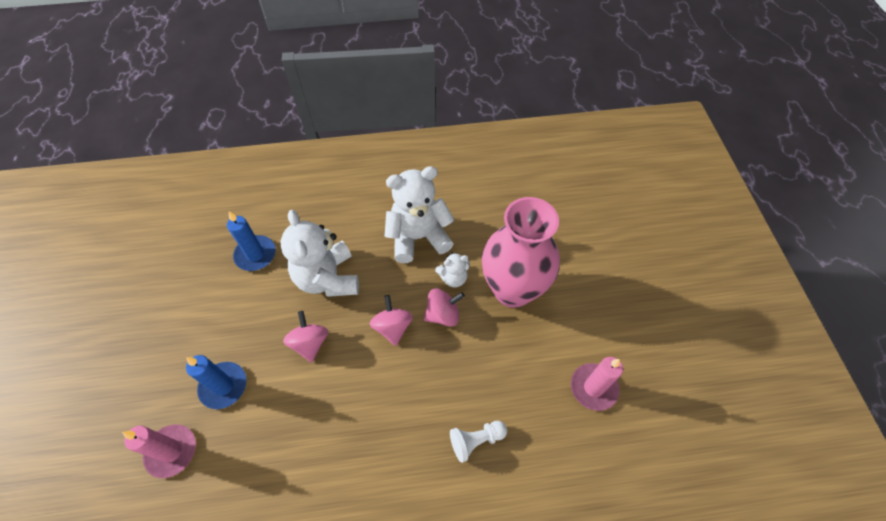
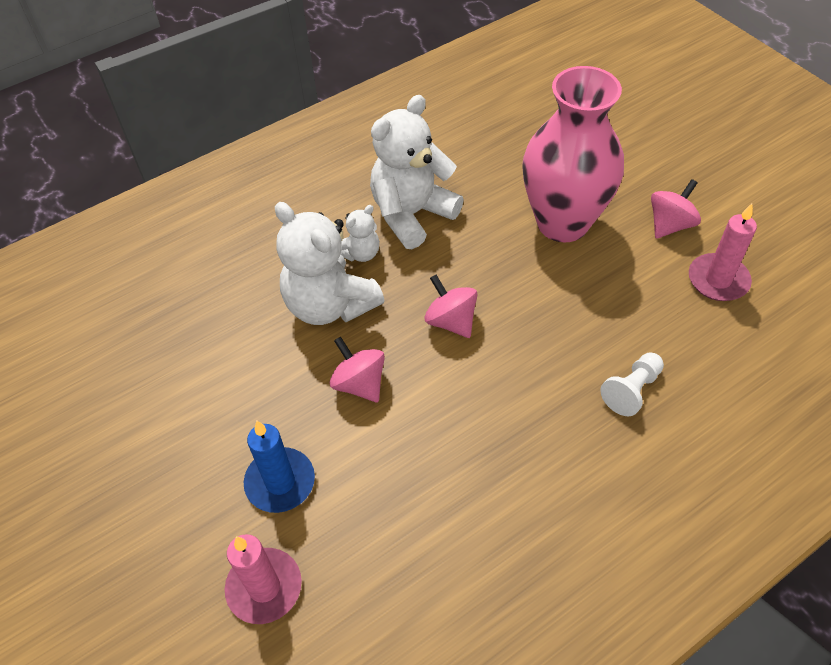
camera: 25 degrees left, 5 degrees down
blue candle [227,211,276,271] -> none
pink spinning top [424,288,465,327] -> pink spinning top moved to [651,179,701,238]
white teddy bear [435,252,470,288] -> white teddy bear moved to [341,205,380,262]

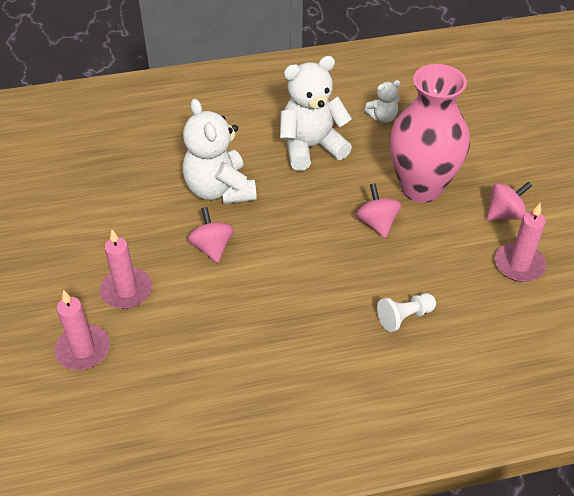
camera: 20 degrees right, 5 degrees down
blue candle [244,421,315,513] -> pink candle [100,230,152,309]
white teddy bear [341,205,380,262] -> white teddy bear moved to [364,80,400,123]
pink spinning top [424,275,478,338] -> pink spinning top moved to [356,183,401,238]

